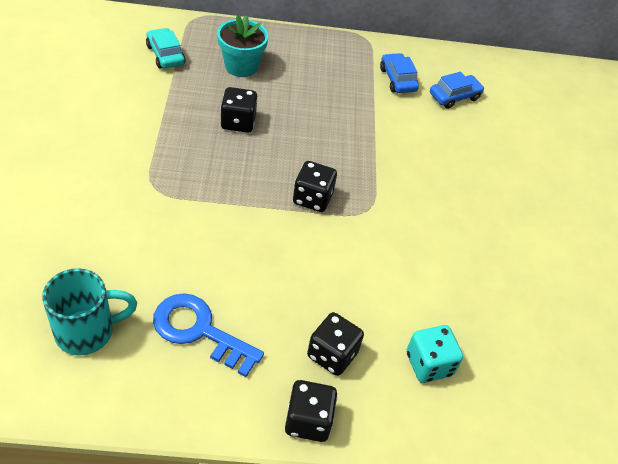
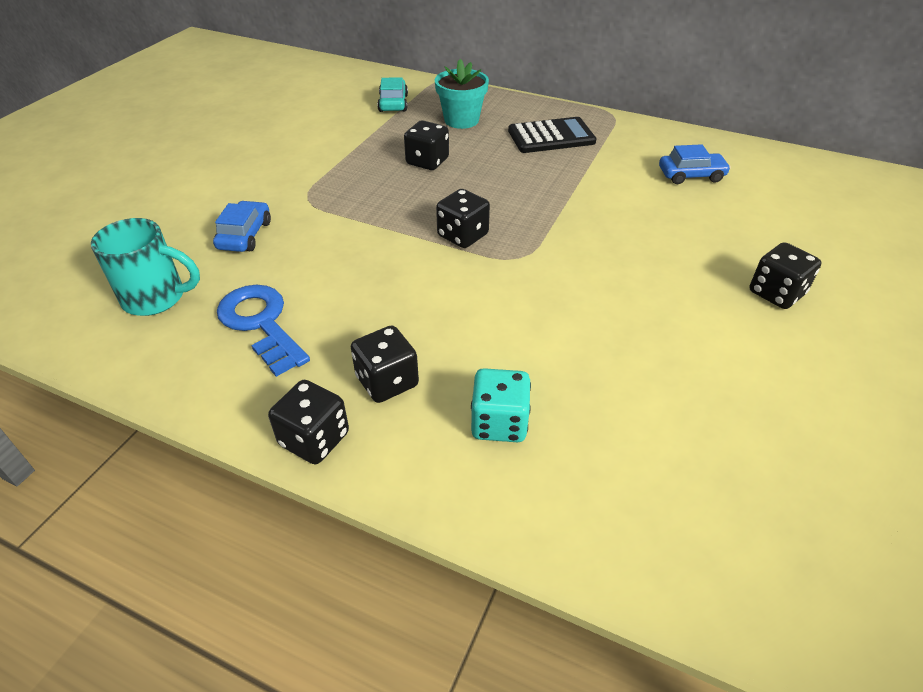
camera: 30 degrees right, 5 degrees down
blue car [380,53,419,93] -> blue car moved to [213,201,271,252]
none -> black calculator [508,117,597,153]
none -> black dice [750,242,822,309]

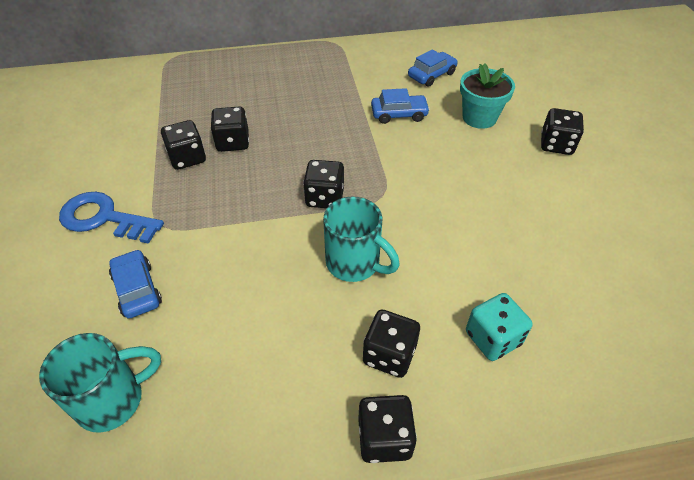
camera: 35 degrees left, 5 degrees up
blue key [217,285,310,377] -> blue key moved to [59,192,164,244]
turquoise car [377,77,408,112] -> none
turquoise flower pot [435,59,489,129] -> turquoise flower pot moved to [460,64,515,129]
black calculator [508,117,597,153] -> none
none -> black dice [161,120,206,170]
none -> turquoise mug [323,197,400,282]
none -> blue car [371,88,430,124]

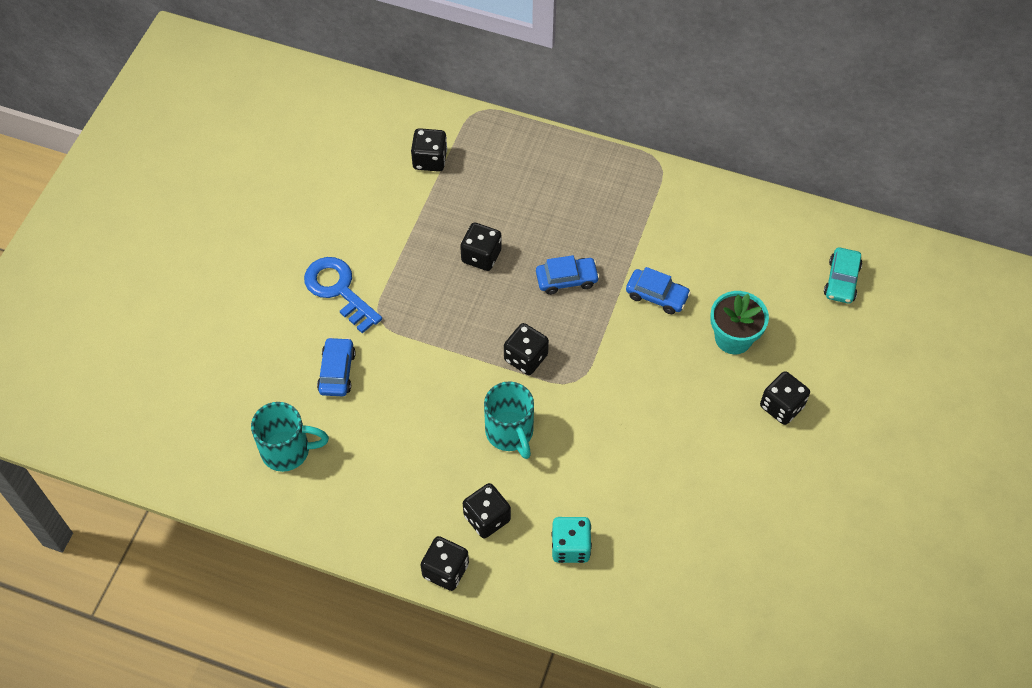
camera: 30 degrees right, 10 degrees up
black dice [161,120,206,170] -> black dice moved to [411,128,447,172]
blue car [408,49,458,87] -> blue car moved to [536,255,600,295]
none -> turquoise car [824,247,862,303]

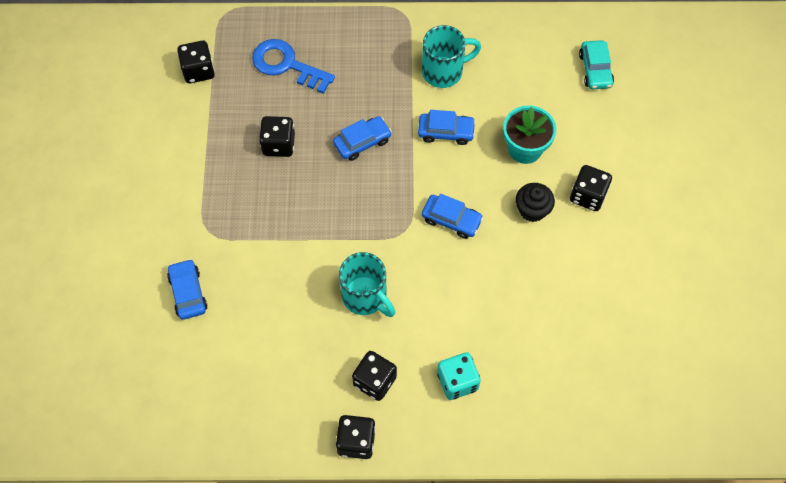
camera: 20 degrees left, 5 degrees up
turquoise mug [251,402,329,472] -> turquoise mug moved to [422,25,481,88]
blue key [304,257,382,333] -> blue key moved to [252,39,335,94]
black dice [504,323,549,375] -> none
none -> blue car [422,194,483,239]
none -> black cupcake [516,183,555,222]

